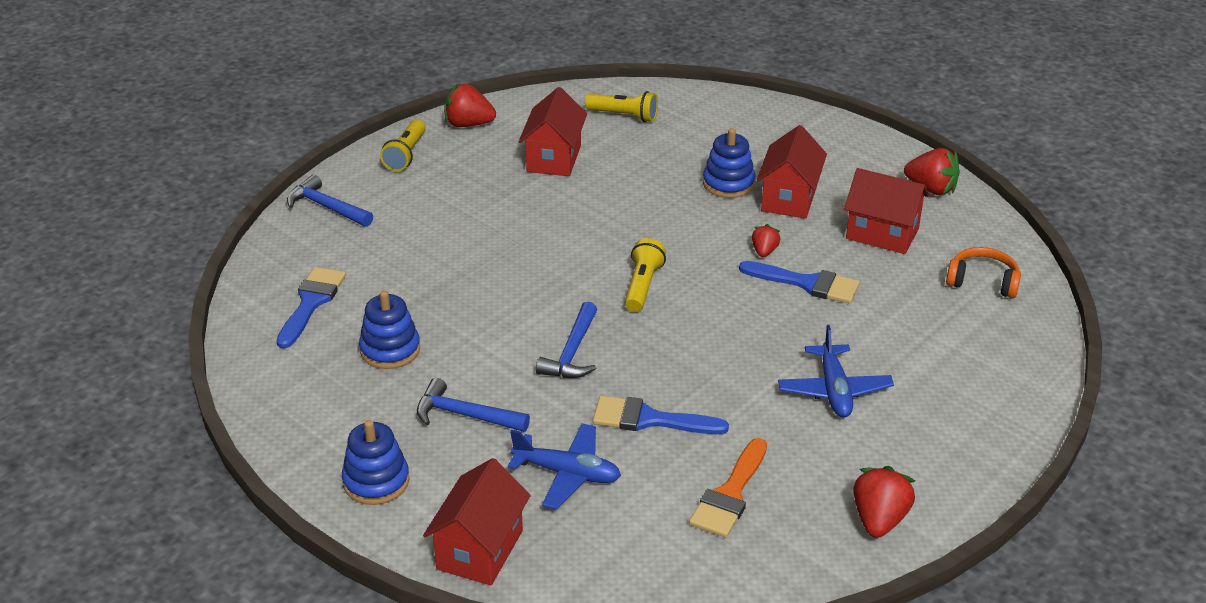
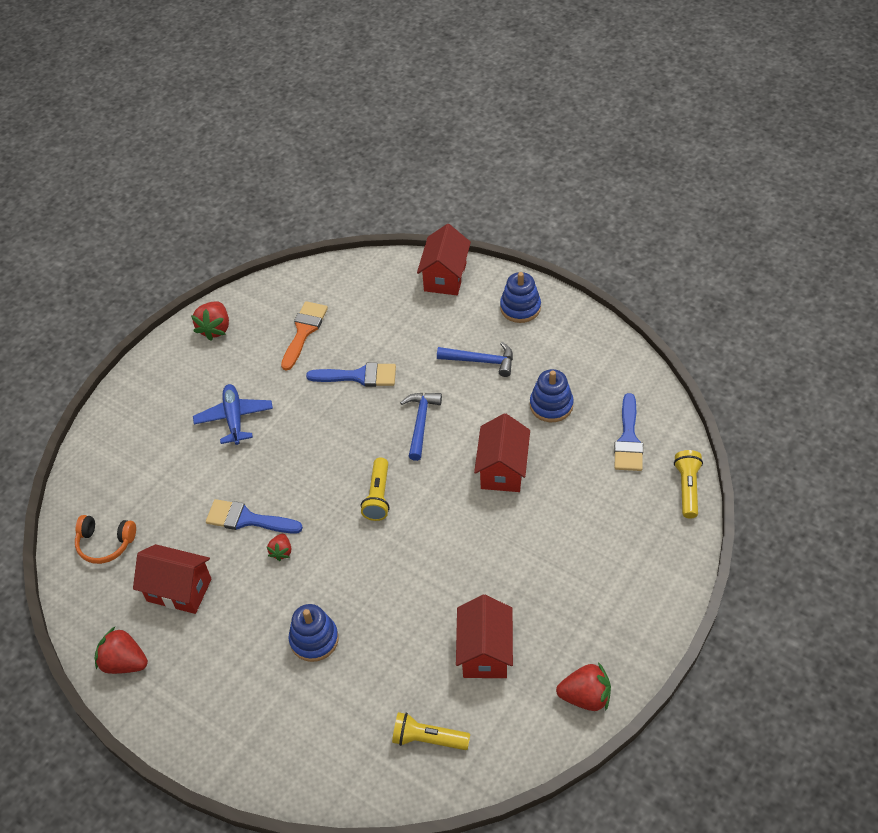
camera: 175 degrees right, 15 degrees up
blue hammer [287,175,373,227] -> none
yellow flashlight [380,120,426,171] -> yellow flashlight moved to [674,450,703,518]
blue plane [508,423,621,510] -> none
red house [756,125,827,219] -> red house moved to [474,413,530,492]

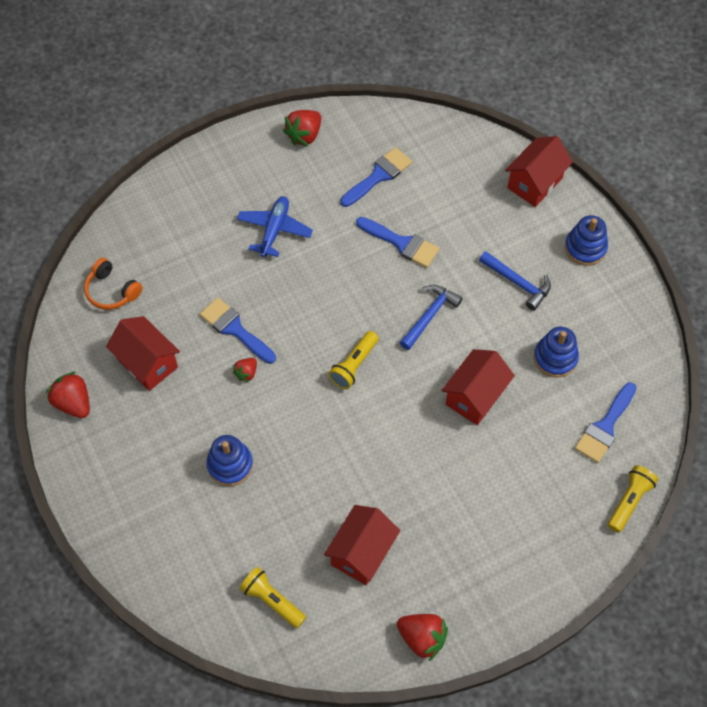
camera: 25 degrees right, 10 degrees up
orange brush [281,301,328,371] -> blue brush [340,147,412,207]

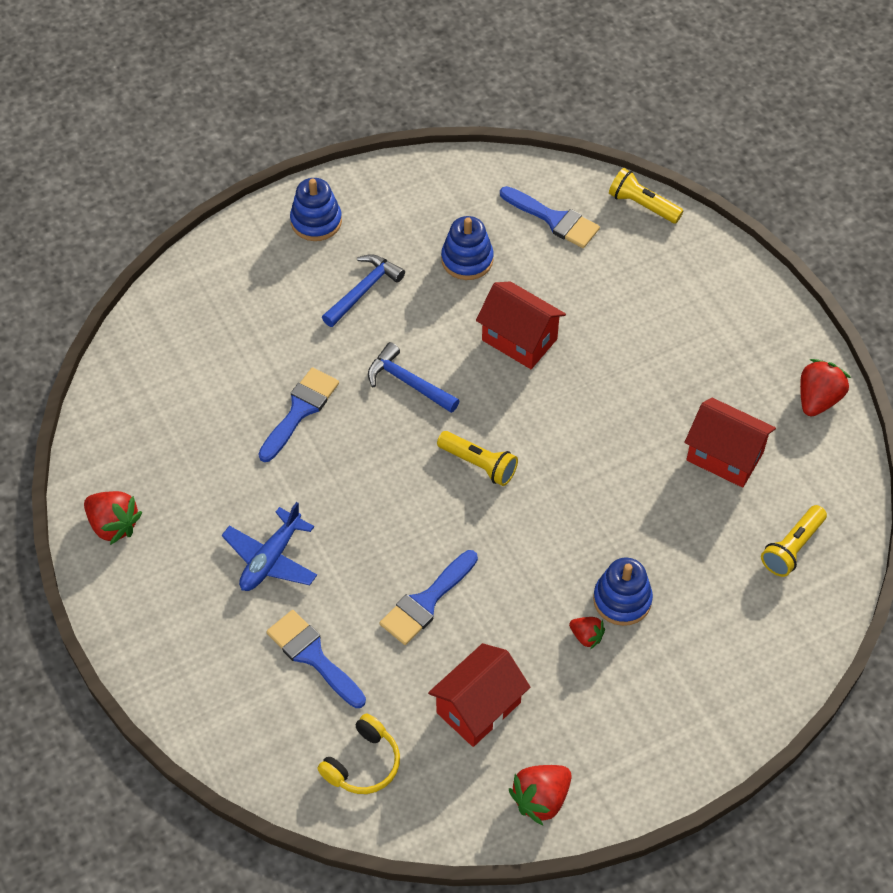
camera: 90 degrees left, 5 degrees down
orange headphones [84,258,142,310] -> yellow headphones [317,713,400,794]
red strawberry [233,358,257,382] -> red strawberry moved to [569,617,605,649]
blue plane [237,196,313,257] -> blue plane turned 75 degrees counterclockwise [222,502,317,591]
blue brush [340,147,412,207] -> blue brush moved to [266,610,366,708]
red house [505,136,573,207] -> none

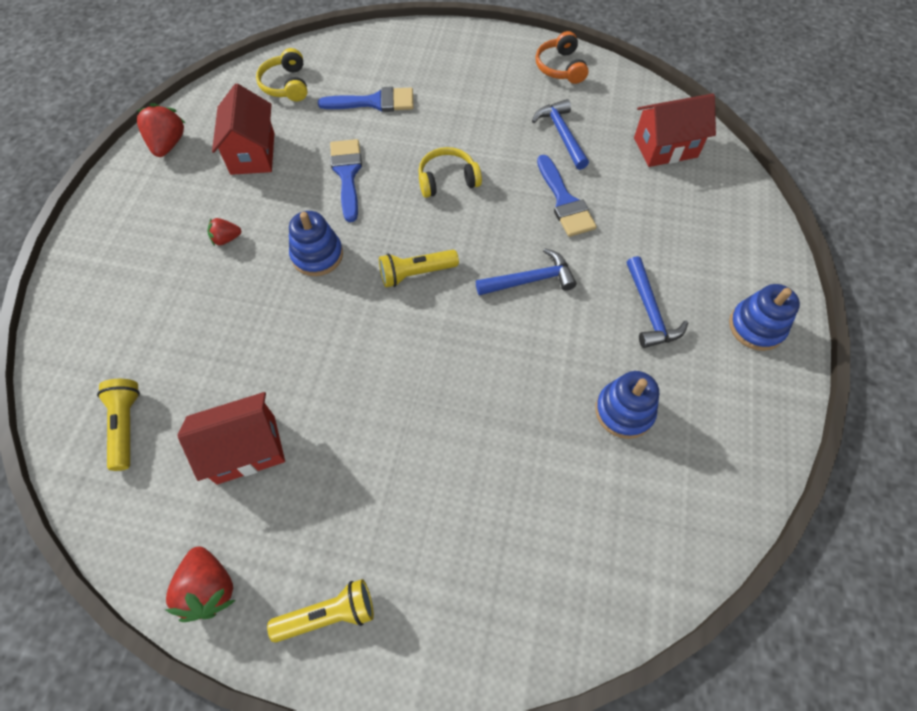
camera: 130 degrees right, 5 degrees up
red strawberry [84,491,142,545] -> orange headphones [535,31,589,84]
blue plane [222,502,317,591] -> none
red house [476,282,566,369] -> red house moved to [634,93,716,167]
blue brush [500,186,600,248] -> none
blue stacking toy [593,558,653,626] -> blue stacking toy moved to [289,211,343,276]
yellow flashlight [609,168,683,224] -> yellow flashlight moved to [267,579,374,643]
none -> yellow headphones [418,147,482,198]
none -> blue hammer [532,99,589,170]

